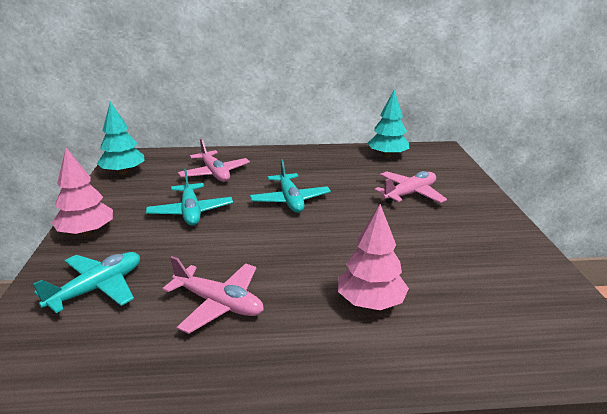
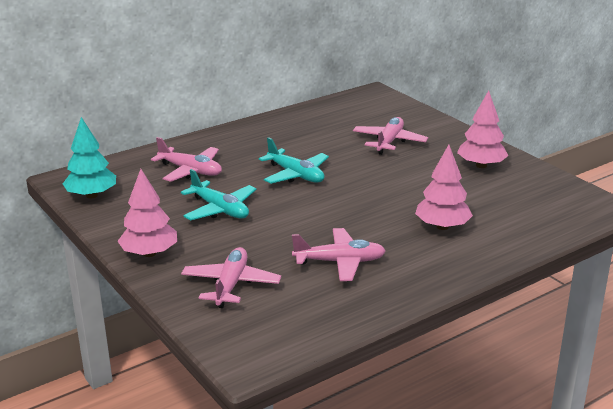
camera: 30 degrees left, 0 degrees up
turquoise plane [33,252,140,313] -> pink plane [181,247,281,308]
turquoise tree [368,90,409,158] -> none
none -> pink tree [457,90,508,168]

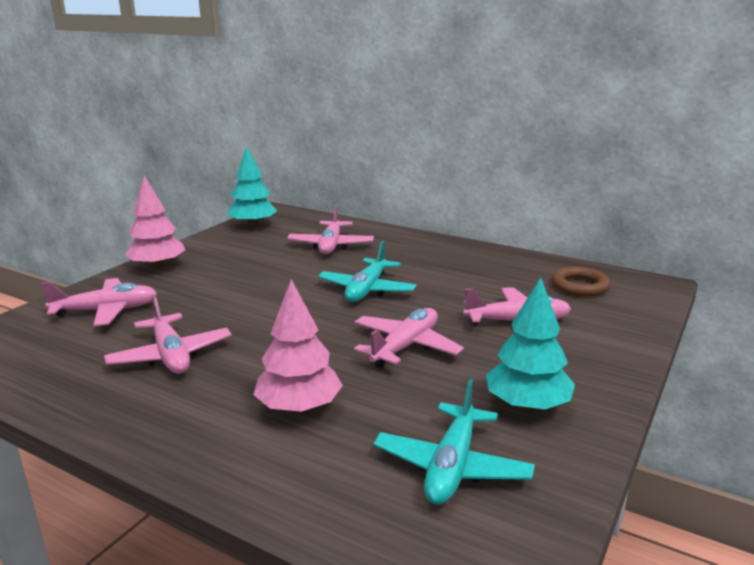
camera: 65 degrees right, 5 degrees down
turquoise plane [181,169,256,221] -> turquoise plane moved to [374,379,535,505]
pink tree [457,90,508,168] -> turquoise tree [486,277,575,411]
none -> pink plane [354,308,464,368]
none -> brown ring [551,266,610,297]

